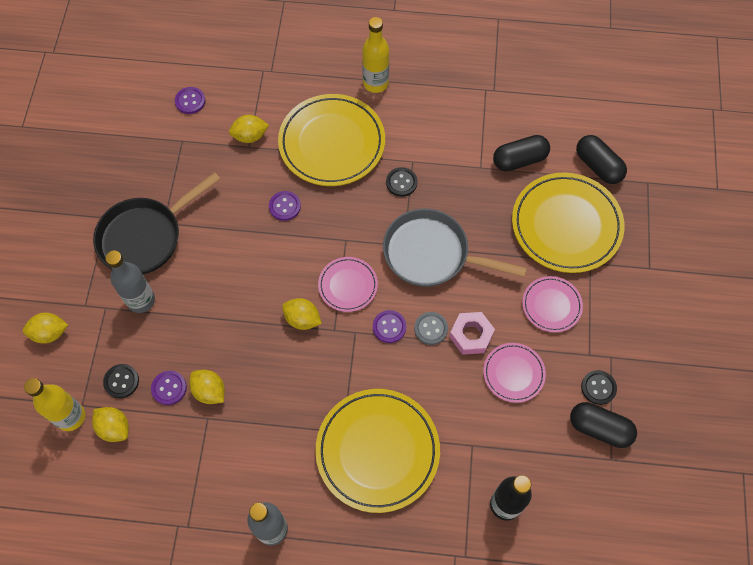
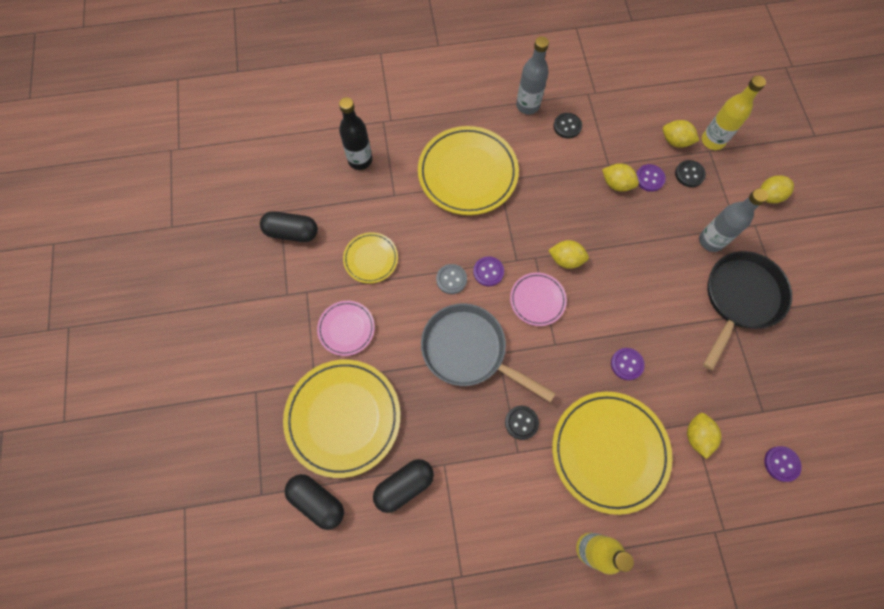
camera: 165 degrees right, 5 degrees up
yellow lemon [229,115,269,143] -> yellow lemon turned 60 degrees counterclockwise [687,413,721,459]
grey pan [383,208,527,287] -> grey pan turned 150 degrees counterclockwise [421,303,556,402]
pink nut [450,312,495,355] -> none
pink plate [483,343,546,403] -> yellow plate [343,232,398,283]
black button [581,370,617,405] -> black button moved to [554,113,582,139]

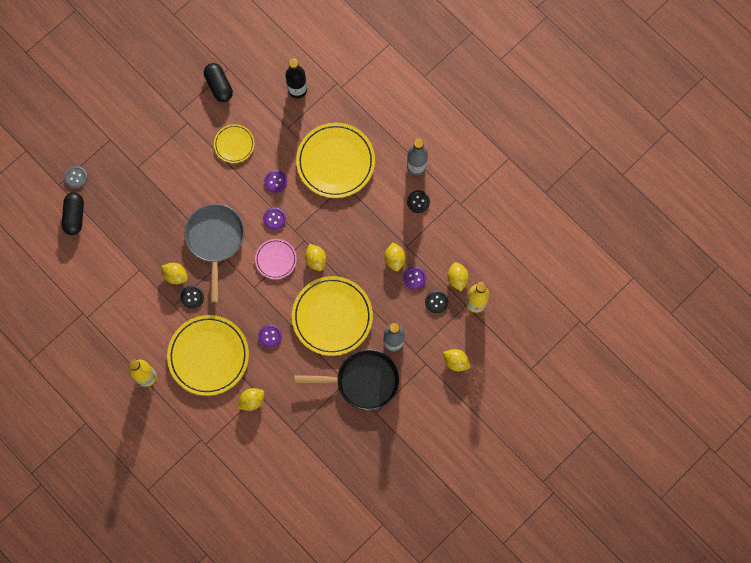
camera: 55 degrees right, 5 degrees up
yellow plate [283,360,401,478] -> yellow plate moved to [292,276,373,356]
pink plate [317,301,375,356] -> none
black capsule [373,459,434,513] -> none
grey button [436,264,467,294] -> grey button moved to [64,166,88,189]
purple button [764,446,802,482] -> purple button moved to [264,170,287,193]
none -> yellow lemon [161,263,188,284]

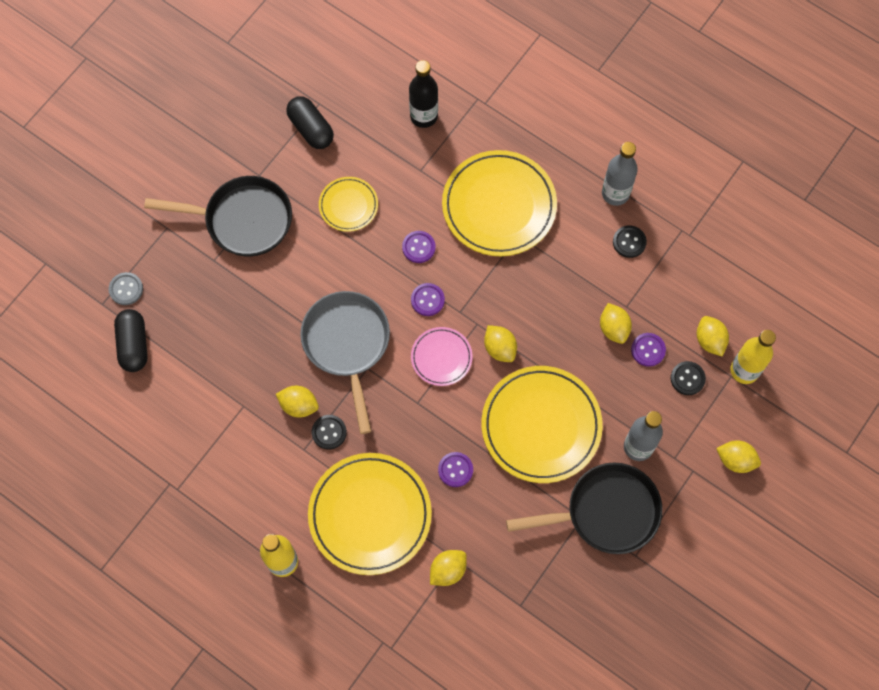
camera: 10 degrees left, 5 degrees down
none -> black pan [144,176,292,257]

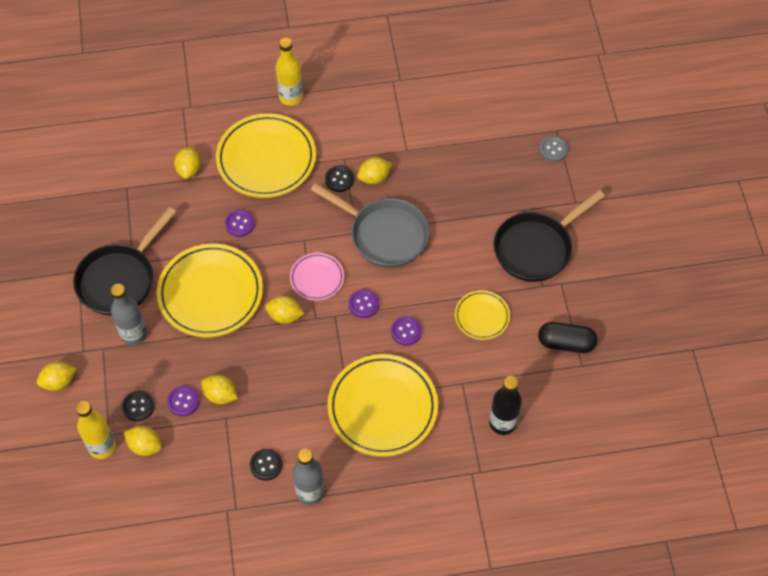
camera: 135 degrees right, 10 degrees down
black capsule [114,309,148,372] -> none

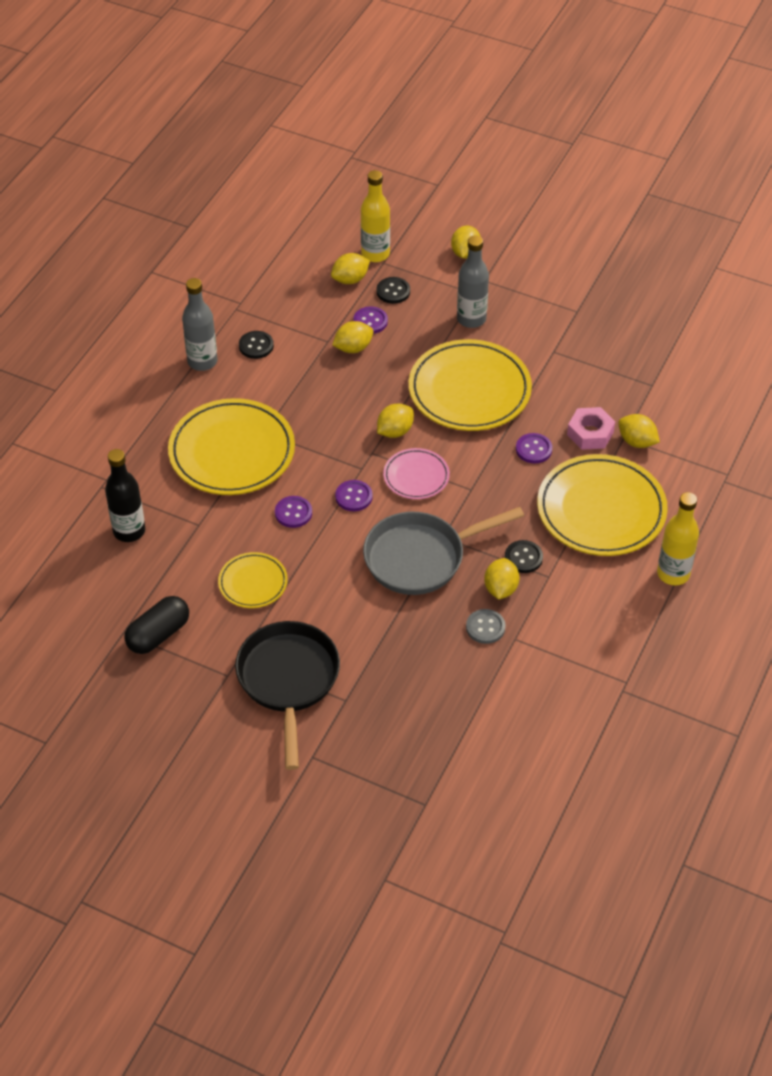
camera: 125 degrees right, 10 degrees down
black pan [73,207,176,315] -> none
grey button [539,136,569,162] -> grey button moved to [466,609,505,644]
none -> pink nut [567,407,615,450]

